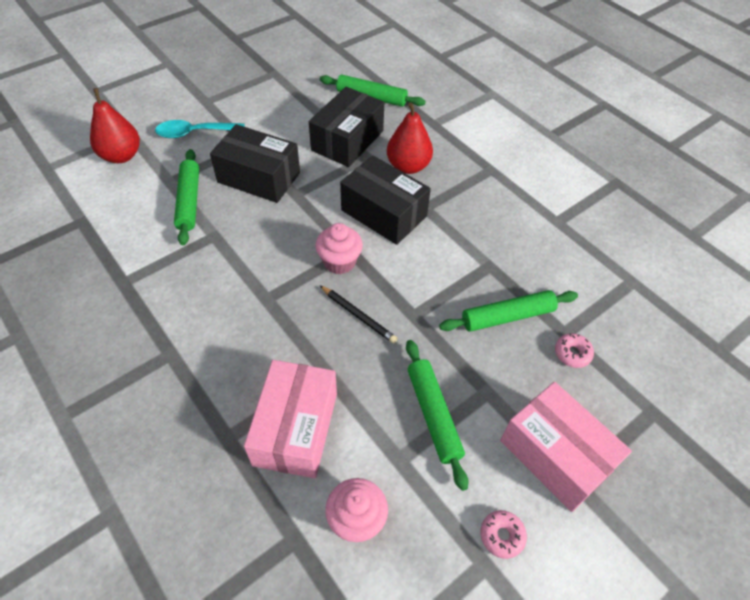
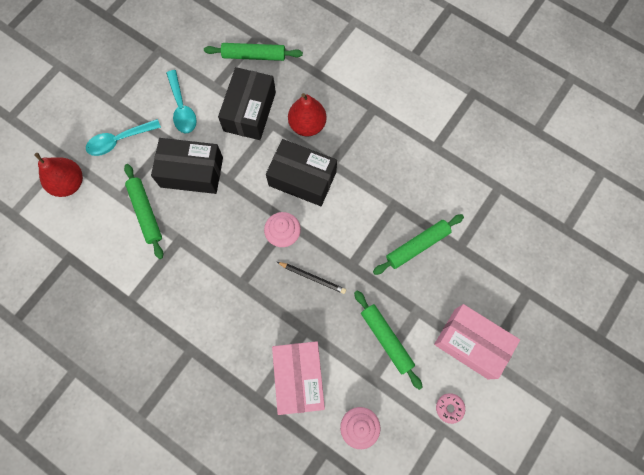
camera: 15 degrees left, 20 degrees up
pink donut [555,333,594,368] -> none
none -> turquoise spoon [166,70,197,133]

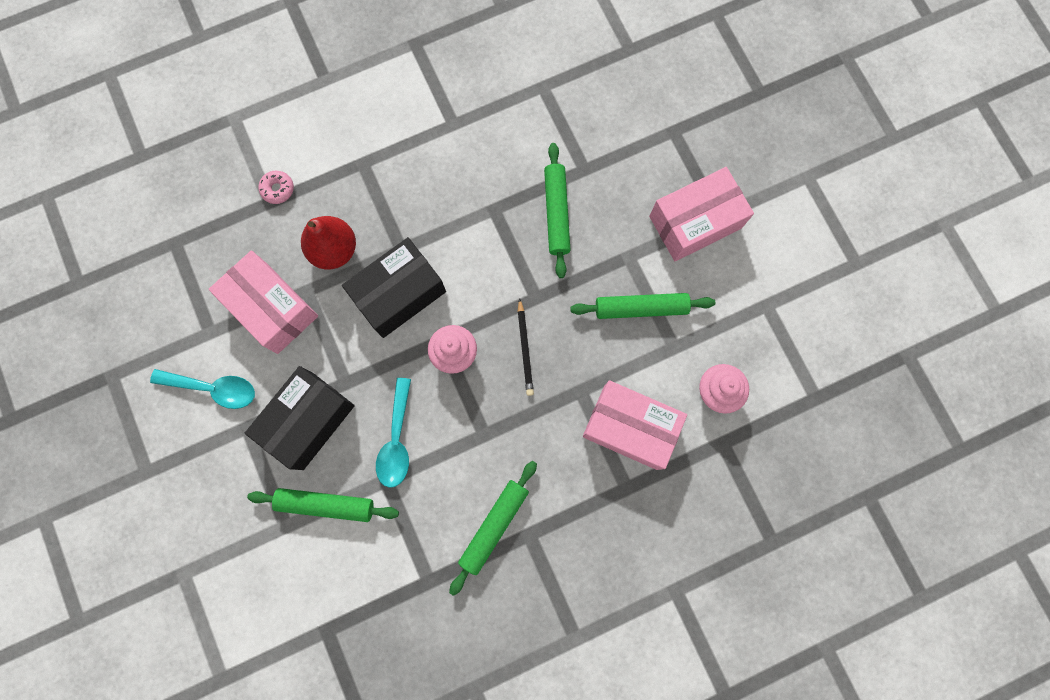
camera: 60 degrees left, 5 degrees up
red pear [34,153,83,197] -> none
turquoise spoon [86,119,161,156] -> turquoise spoon moved to [376,378,411,488]
green rolling pin [204,43,303,61] -> green rolling pin moved to [449,461,537,596]
black box [218,67,276,140] -> pink box [209,250,318,354]
black pencil [277,262,346,294] -> black pencil turned 120 degrees clockwise [518,298,534,396]
pink donut [436,393,465,424] -> pink donut moved to [258,171,294,204]

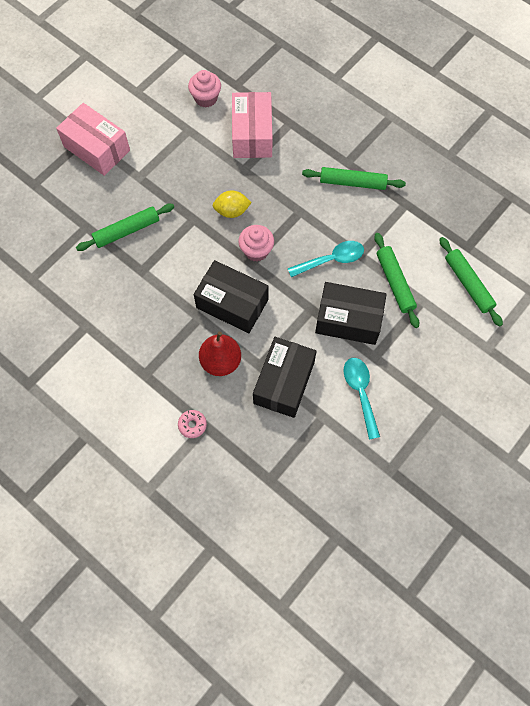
camera: 115 degrees left, 10 degrees down
pink box [209,250,318,354] -> black box [253,337,317,418]
black pencil [518,298,534,396] -> yellow lemon [213,190,252,218]
green rolling pin [570,293,715,319] -> green rolling pin moved to [439,237,503,327]

